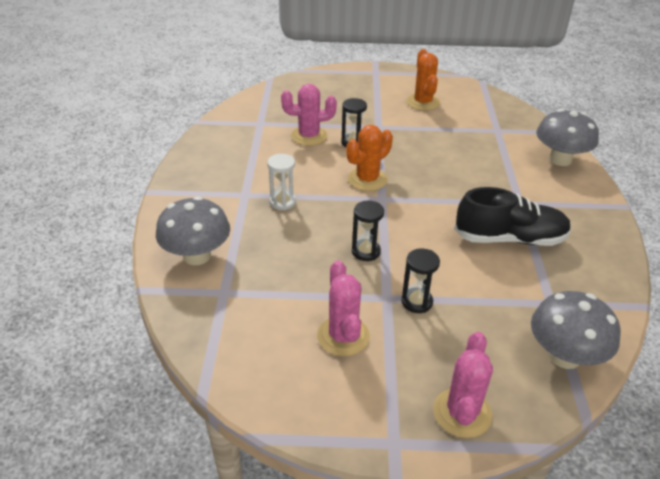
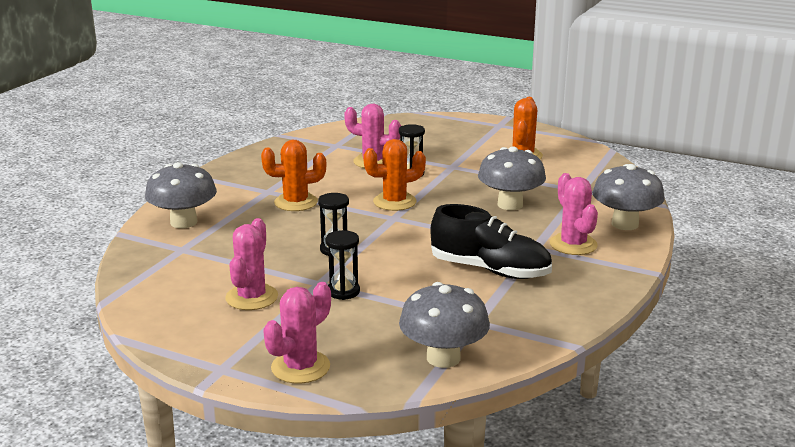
camera: 25 degrees right, 15 degrees down
white hourglass [267,154,296,210] -> orange cactus [261,140,326,211]
none -> grey mushroom [478,146,546,210]
none -> pink cactus [550,173,598,255]

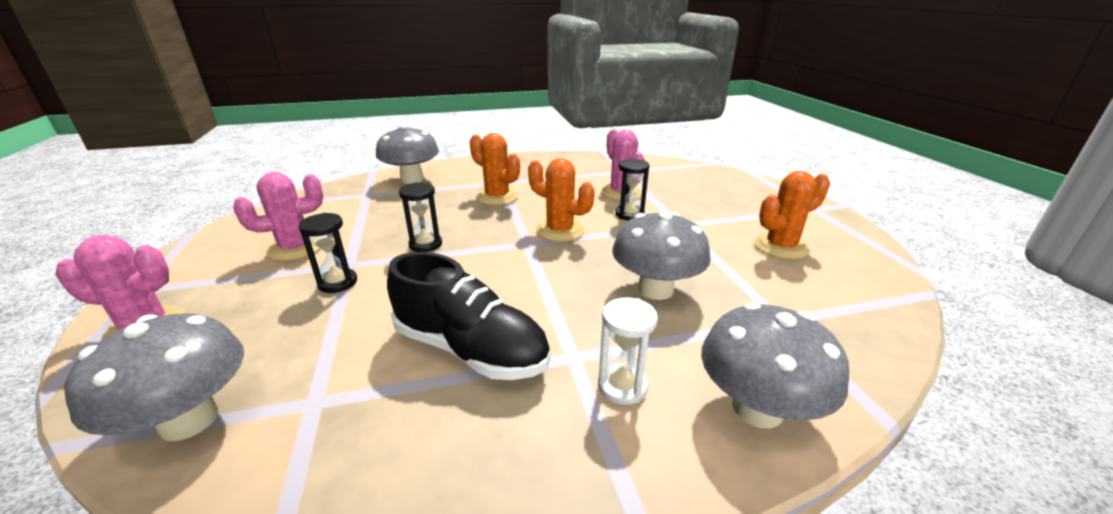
camera: 50 degrees right, 5 degrees up
black shoe [430,204,552,279] -> black shoe turned 45 degrees counterclockwise [387,252,550,380]
pink cactus [550,173,598,255] -> white hourglass [598,297,658,405]

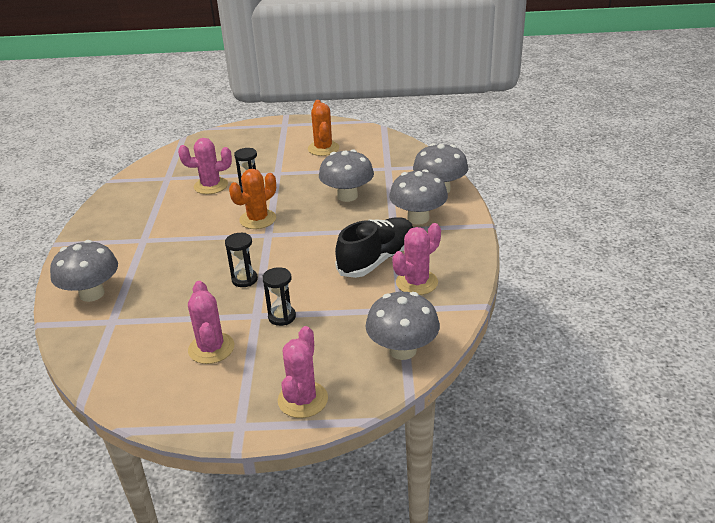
camera: 75 degrees left, 5 degrees up
orange cactus [470,133,520,205] -> none
white hourglass [598,297,658,405] -> grey mushroom [389,169,448,225]
none -> pink cactus [392,223,441,295]

